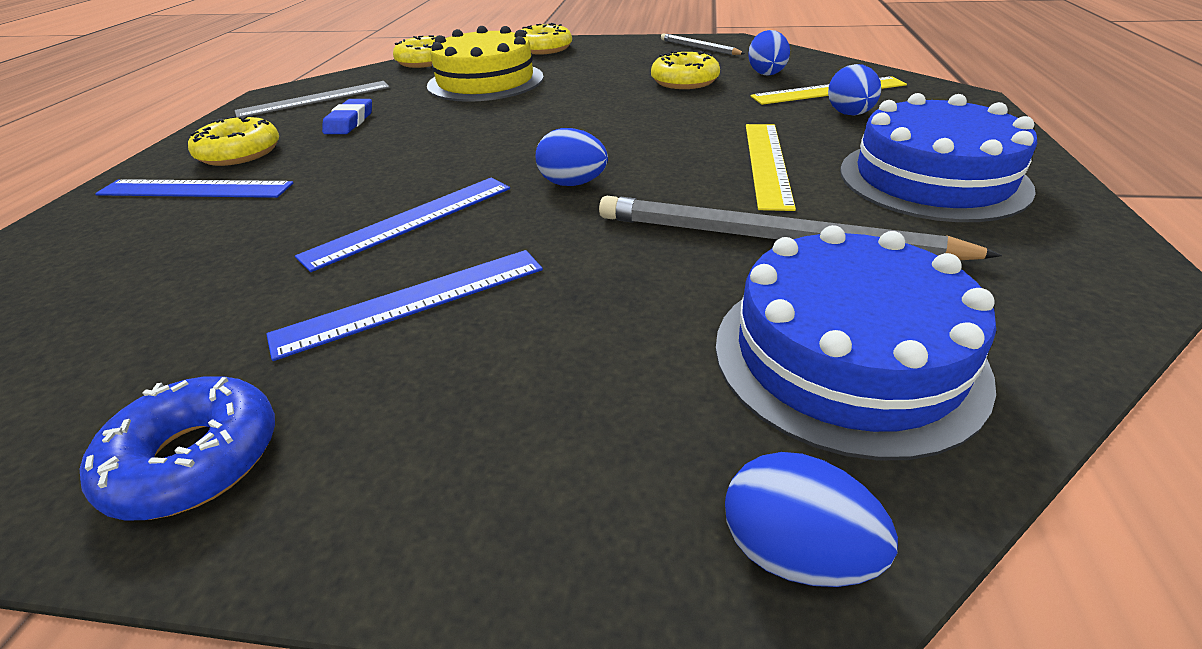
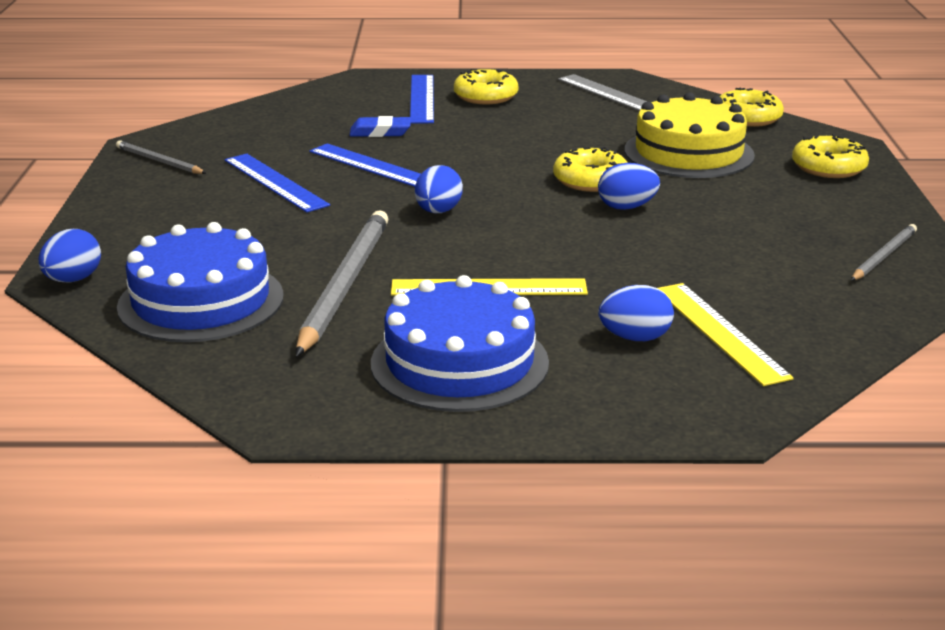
camera: 80 degrees right, 10 degrees down
blue donut [80,376,275,520] -> grey pencil [116,140,207,174]
blue eraser [322,99,372,134] -> blue eraser moved to [349,116,411,137]
yellow donut [651,51,720,89] -> yellow donut moved to [553,147,628,192]
blue egg [748,30,790,76] -> blue egg moved to [598,163,660,210]

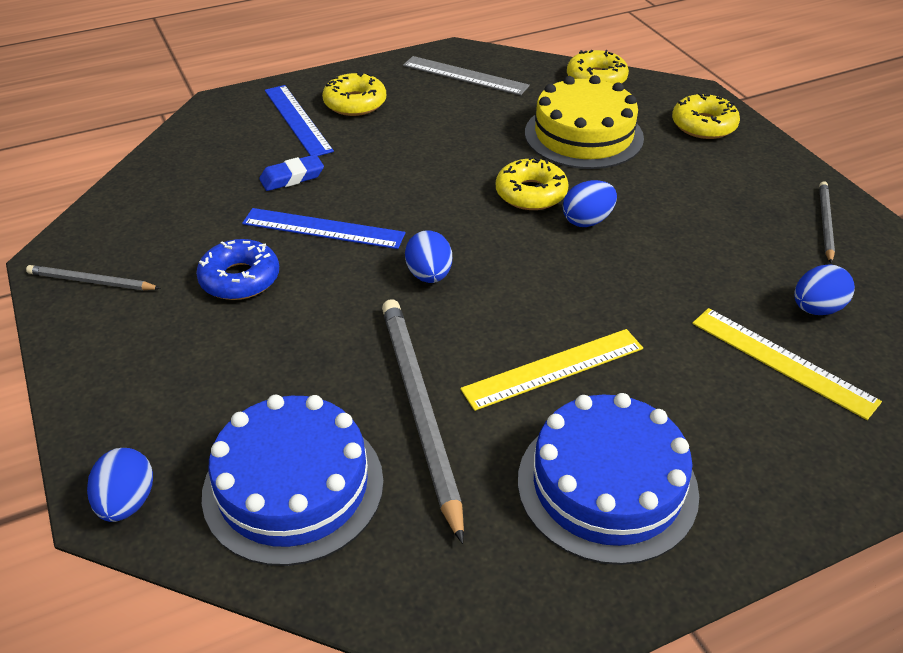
camera: 25 degrees left, 15 degrees up
blue ruler [225,154,330,213] -> blue donut [196,239,279,300]
blue egg [599,285,674,341] -> blue egg moved to [794,264,855,315]

